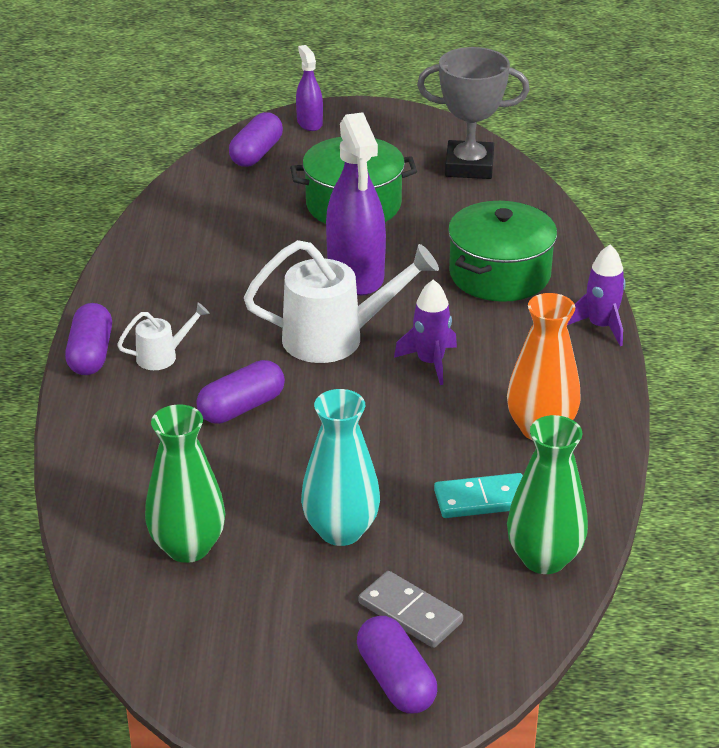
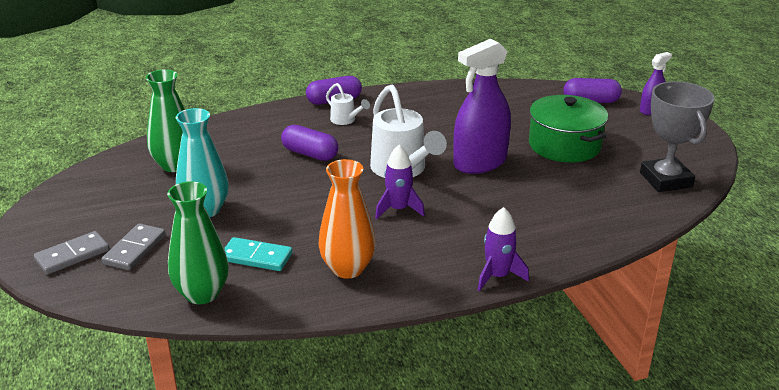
camera: 70 degrees right, 5 degrees down
purple capsule [357,616,437,713] -> grey domino [34,231,109,275]
turquoise domino [434,473,523,518] -> turquoise domino turned 45 degrees counterclockwise [224,237,292,271]
green pot [448,201,557,302] -> none

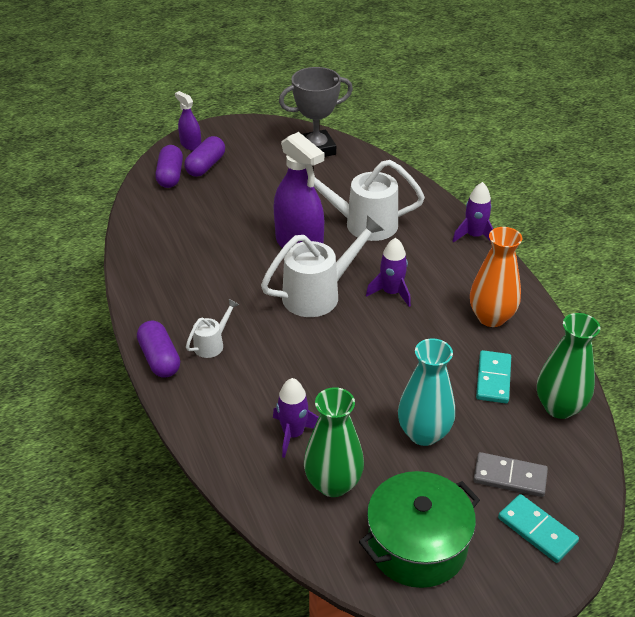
camera: 95 degrees left, 10 degrees up
grey domino [34,231,109,275] -> turquoise domino [498,494,579,563]
purple capsule [281,125,339,161] -> purple capsule moved to [184,136,225,177]
green pot [529,95,608,163] -> green pot moved to [359,471,480,588]
none -> purple rocket [273,378,319,458]
none -> white watering can [314,160,425,241]

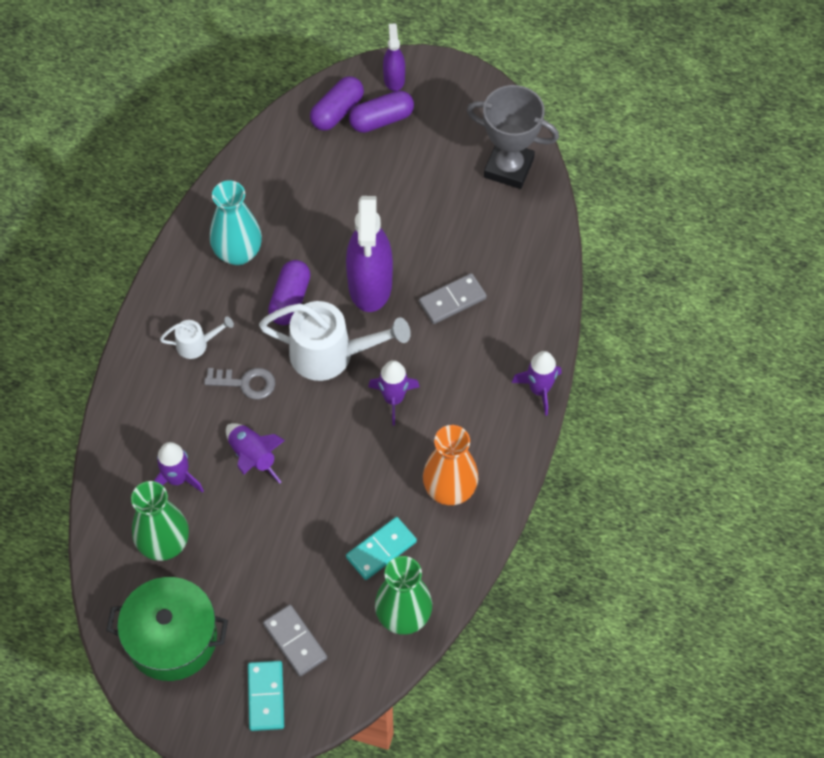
camera: 40 degrees right, 20 degrees up
purple capsule [137,320,180,378] -> purple capsule moved to [268,260,311,325]
white watering can [314,160,425,241] -> grey domino [419,273,487,324]
turquoise vase [398,339,455,446] -> turquoise vase moved to [210,180,262,265]
none -> grey key [204,368,275,399]
none -> purple rocket [226,423,285,484]

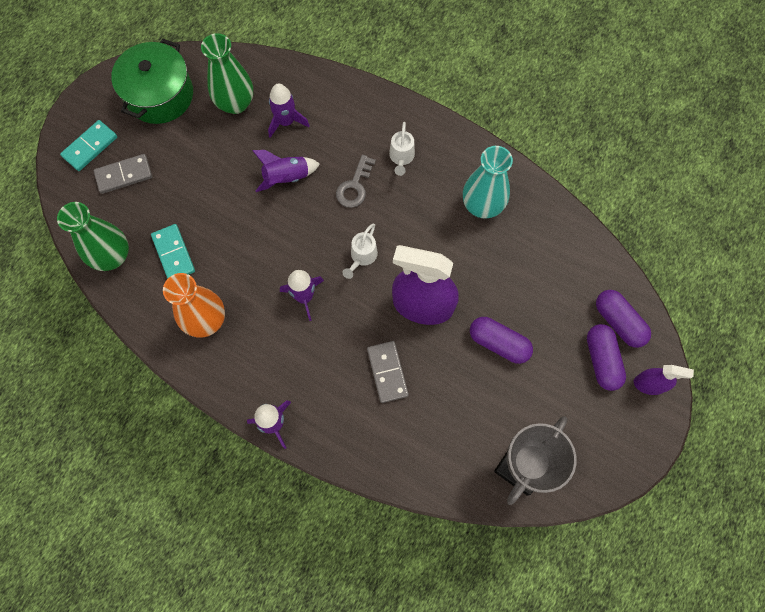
camera: 105 degrees right, 10 degrees up
turquoise domino [248,661,284,731] -> turquoise domino turned 60 degrees counterclockwise [60,120,117,171]
white watering can [259,301,411,381] -> white watering can [343,224,378,279], size x0.50
purple capsule [268,260,311,325] -> purple capsule moved to [470,317,533,364]

